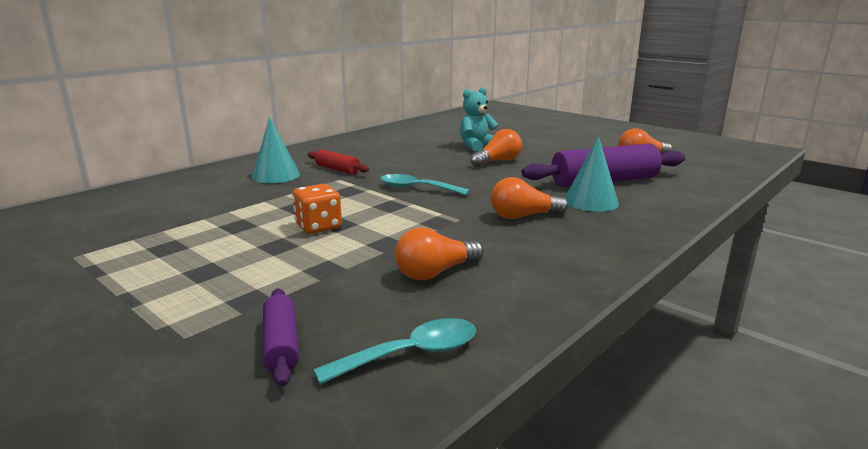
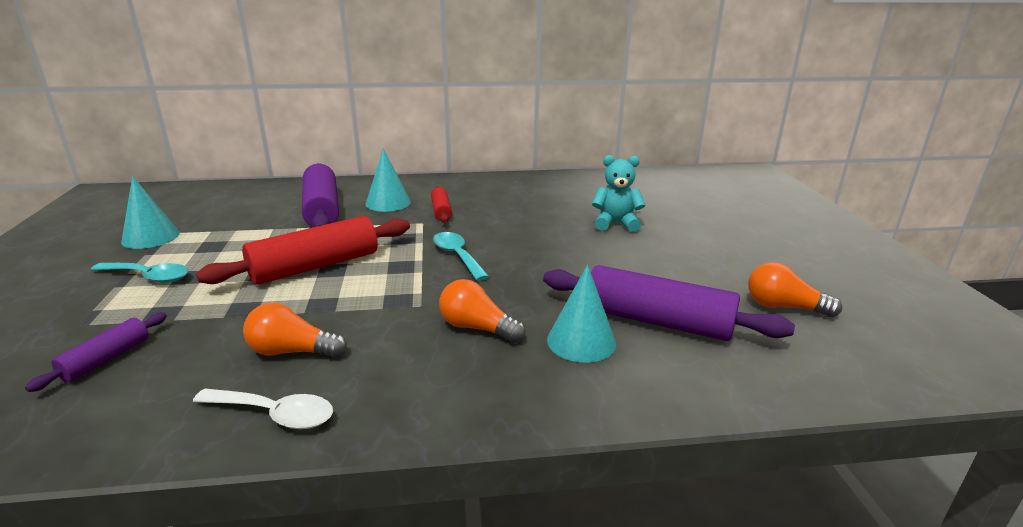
camera: 40 degrees right, 5 degrees up
orange dice [292,184,342,234] -> red rolling pin [196,216,410,285]
turquoise spoon [313,318,476,384] -> turquoise spoon moved to [91,263,188,283]
orange light bulb [471,129,522,167] -> none
none -> turquoise cone [121,176,180,249]
none -> white spoon [193,389,333,429]
none -> purple rolling pin [302,163,339,227]

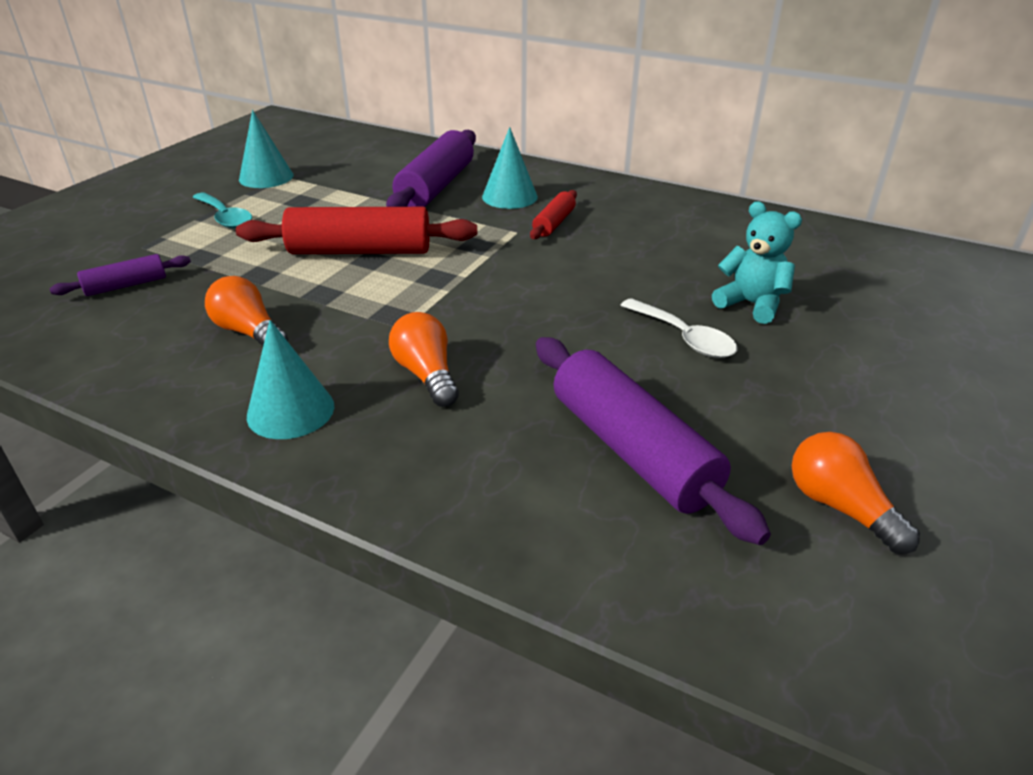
camera: 35 degrees right, 10 degrees up
white spoon [193,389,333,429] -> white spoon moved to [620,298,738,358]
turquoise spoon [433,232,489,281] -> none
turquoise cone [547,265,616,363] -> turquoise cone moved to [247,320,334,439]

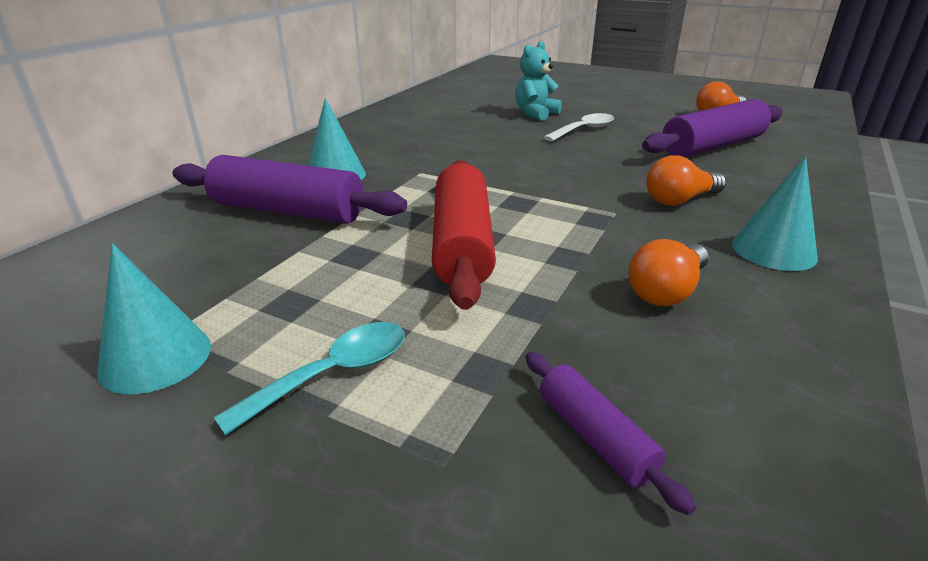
camera: 90 degrees left, 5 degrees down
red rolling pin [530,190,577,239] -> none

